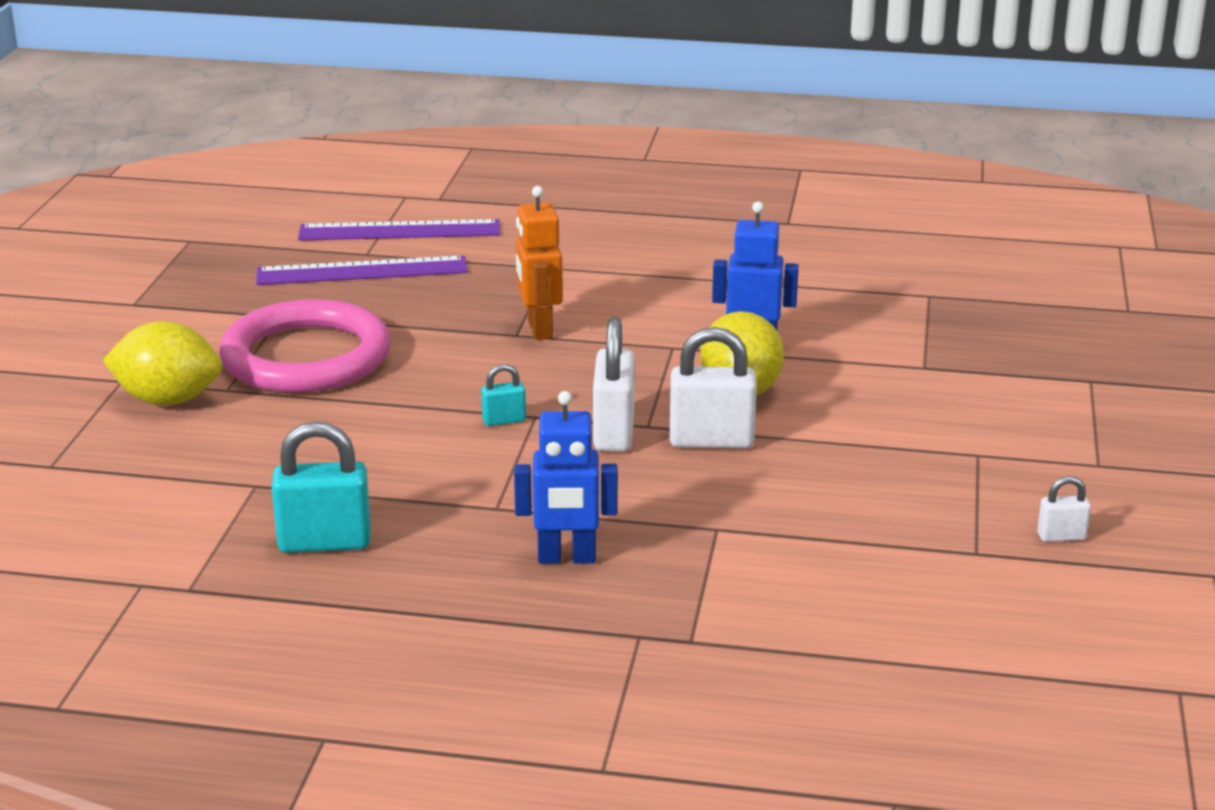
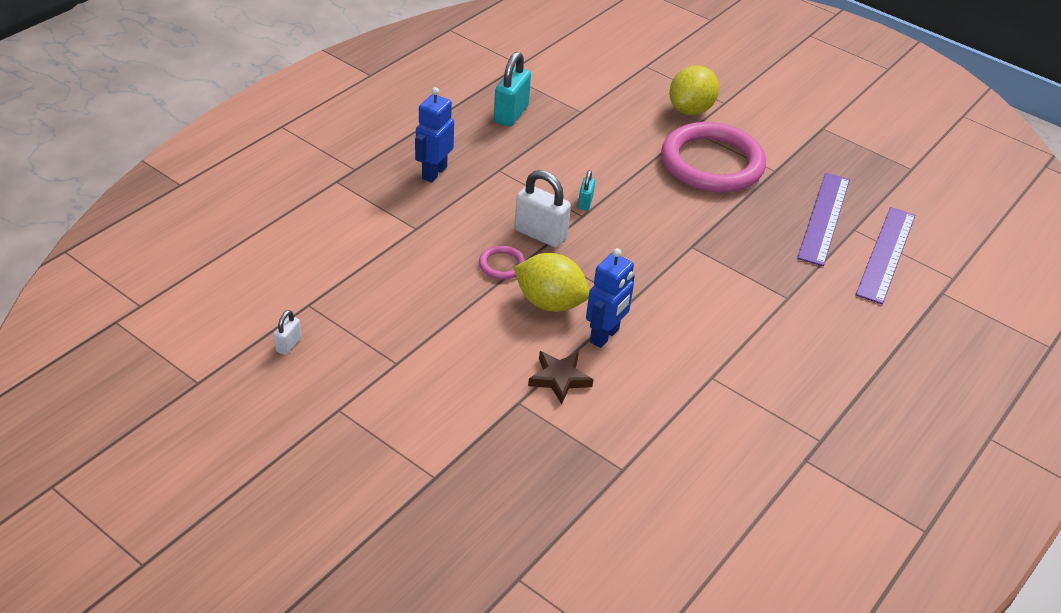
camera: 115 degrees right, 15 degrees up
orange robot [516,186,563,340] -> none
white padlock [670,327,757,449] -> pink ring [479,245,526,280]
none -> brown star [528,351,593,404]

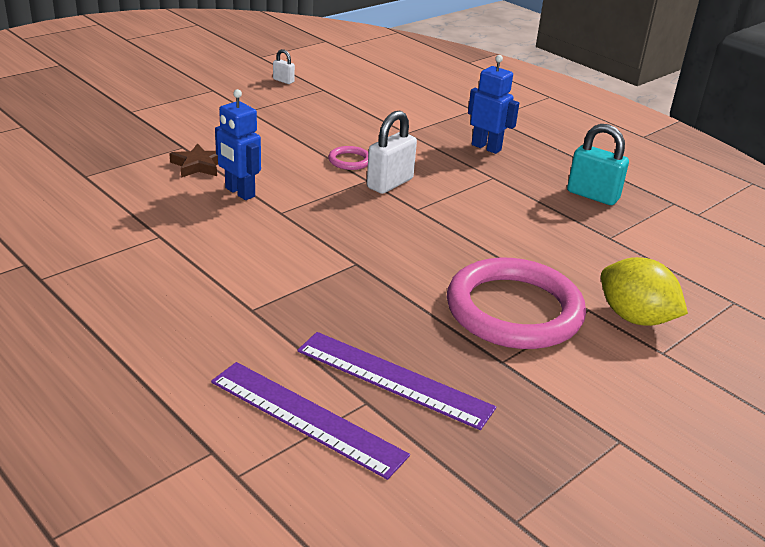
camera: 100 degrees right, 10 degrees down
yellow lemon [513,253,590,312] -> none
turquoise padlock [578,170,595,211] -> none

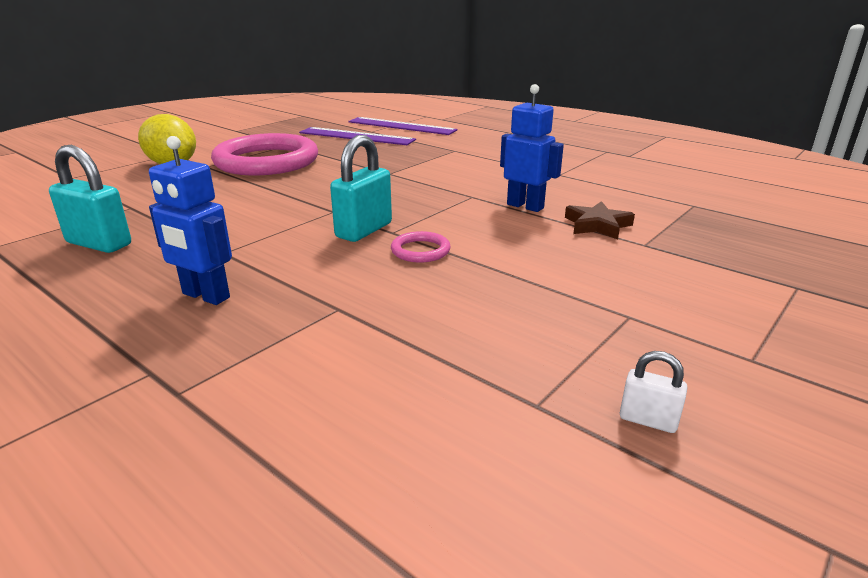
camera: 175 degrees right, 5 degrees down
white padlock [367,110,417,194] -> turquoise padlock [330,135,392,242]

